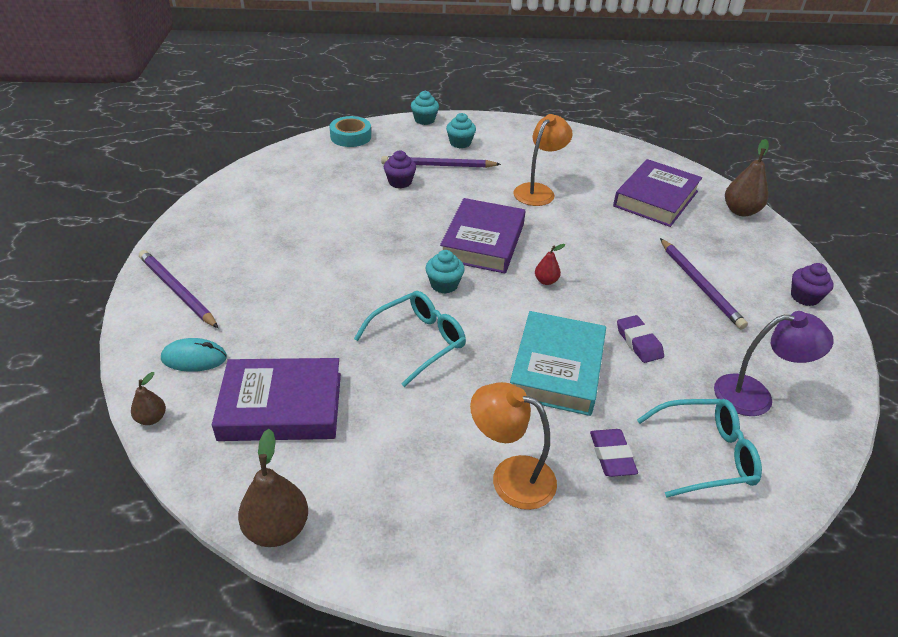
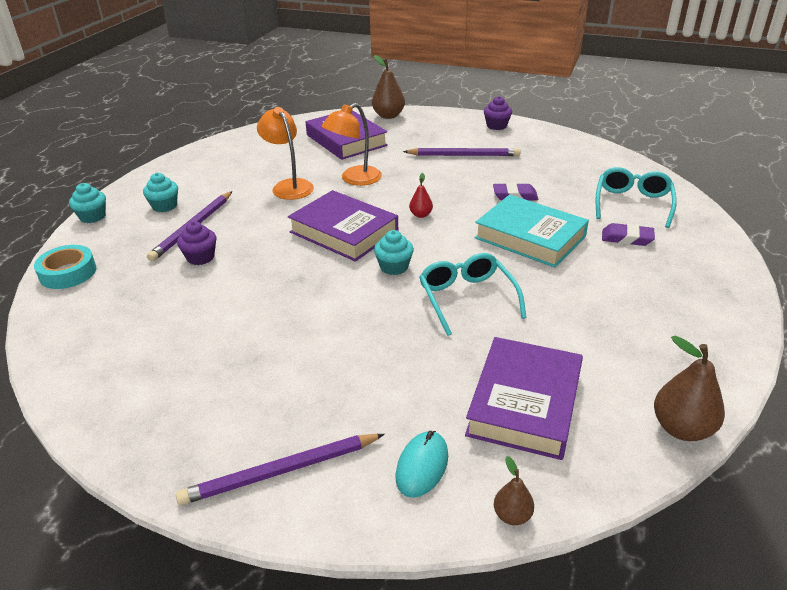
camera: 65 degrees left, 5 degrees down
orange lamp [470,382,557,510] -> orange lamp moved to [322,103,382,186]
purple lamp [714,311,834,416] -> none

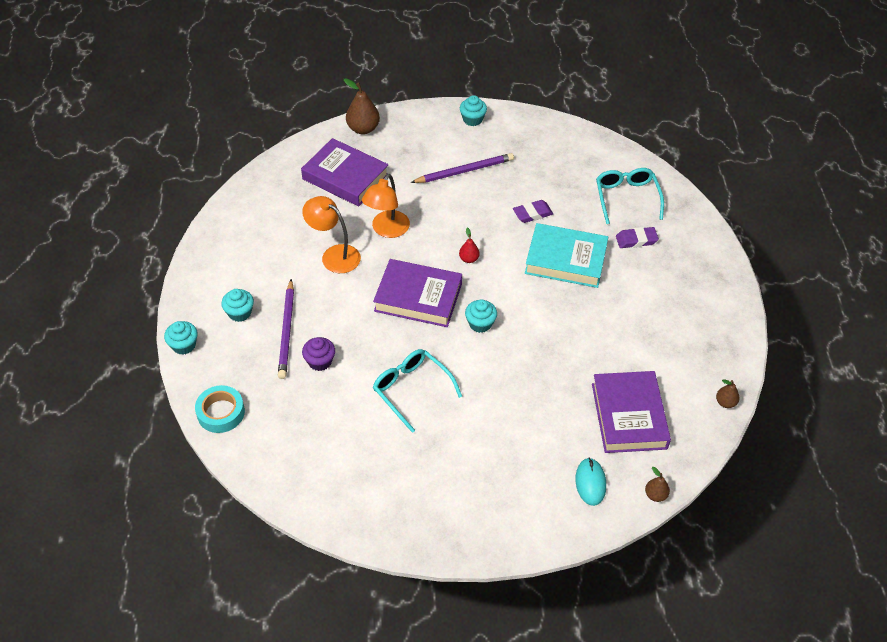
camera: 25 degrees left, 15 degrees up
purple pencil [176,434,385,505] -> none
turquoise glasses [419,253,526,336] -> turquoise glasses moved to [373,349,462,433]
purple cupcake [484,96,512,130] -> turquoise cupcake [460,95,487,126]
brown pear [654,336,725,441] -> brown pear [716,380,740,408], size x0.55

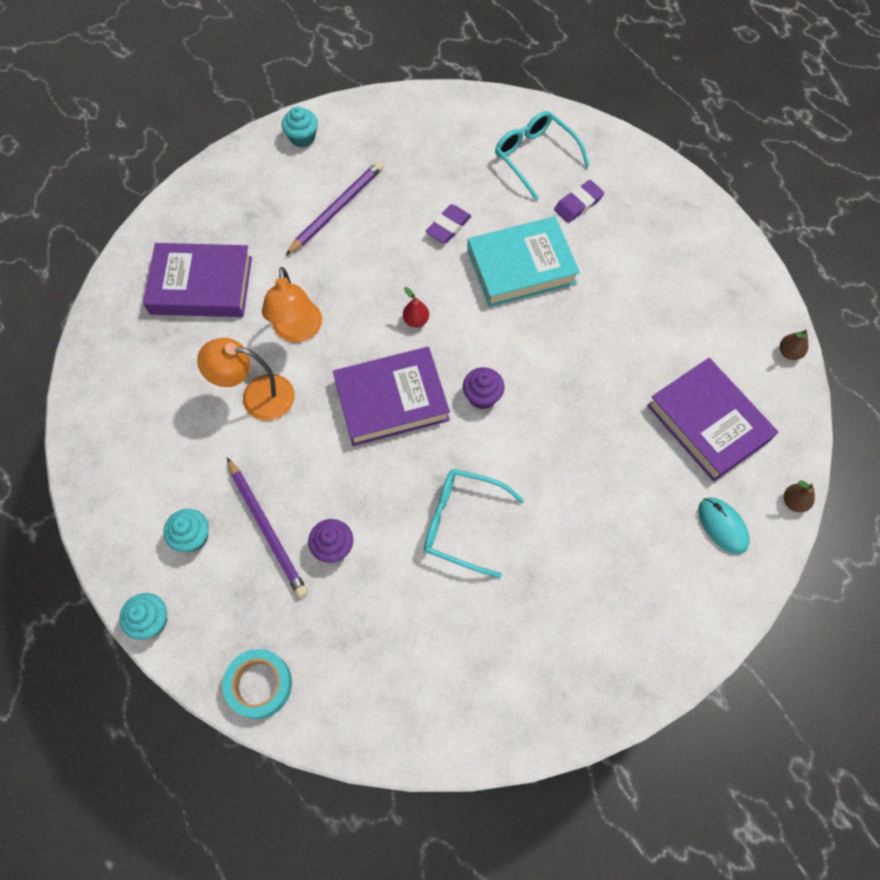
camera: 30 degrees left, 15 degrees up
brown pear [344,78,380,134] -> none
turquoise cupcake [465,299,497,333] -> purple cupcake [463,367,504,409]

